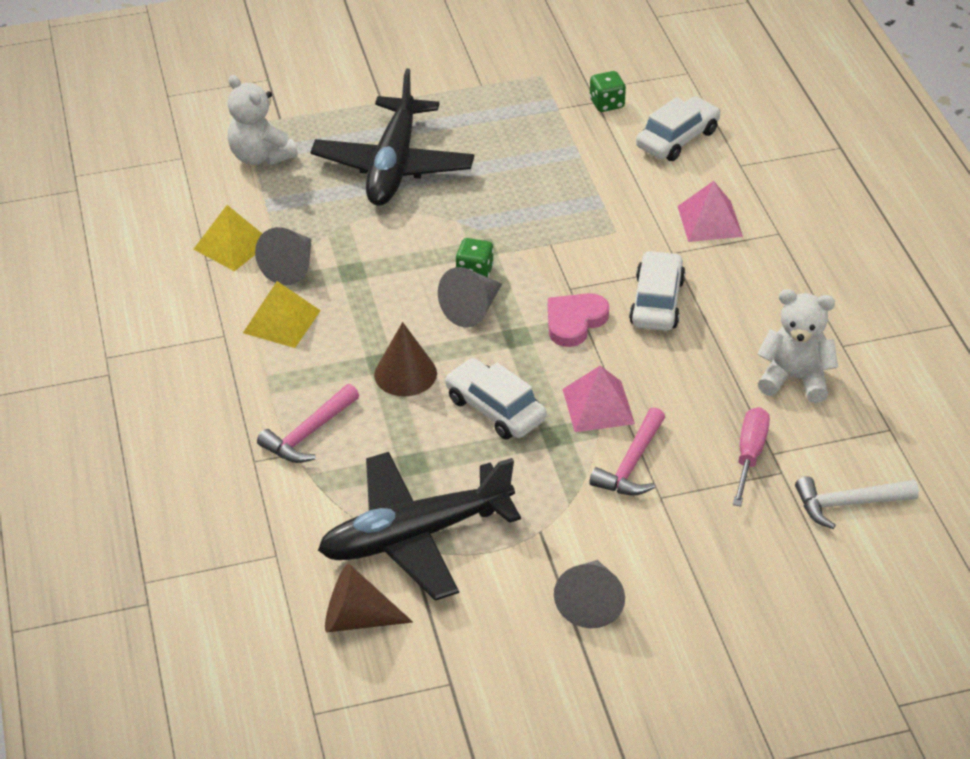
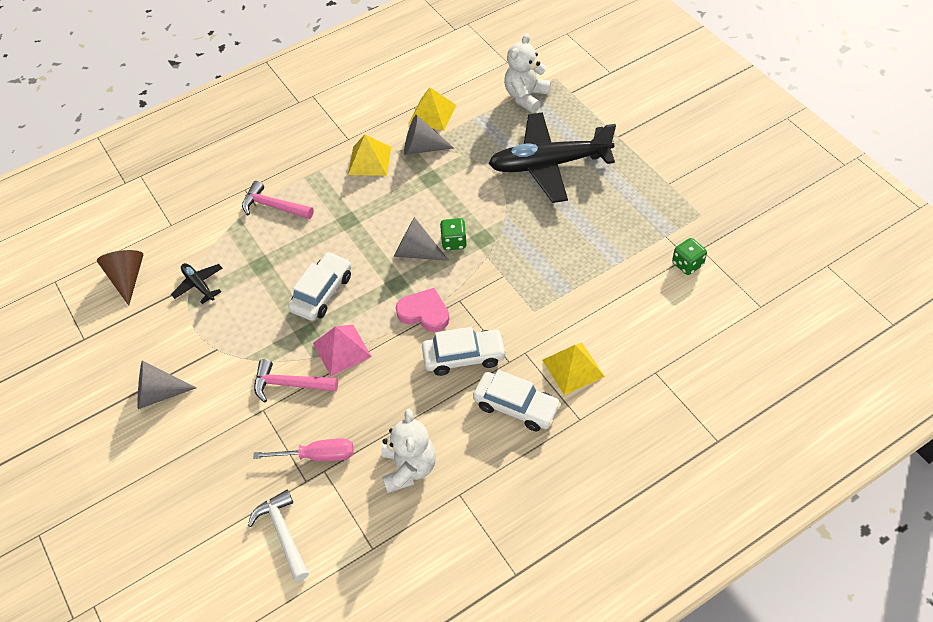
camera: 75 degrees right, 10 degrees up
black plane [318,452,521,601] -> black plane [171,263,222,304], size x0.43
brown cone [374,322,437,396] -> none
white car [636,96,721,161] -> white car moved to [473,370,561,431]
pink pyramid [677,181,743,242] -> yellow pyramid [542,342,605,395]

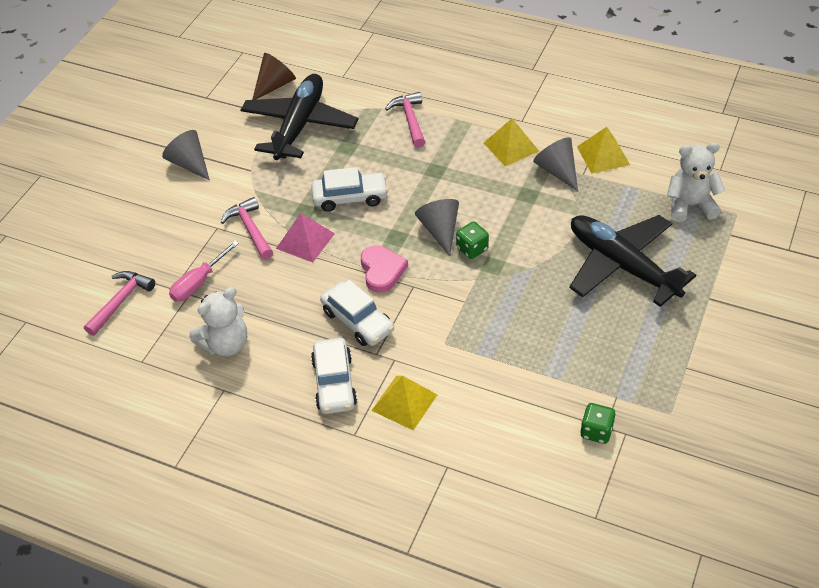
camera: 55 degrees right, 5 degrees down
black plane [171,263,222,304] -> black plane [241,74,358,160], size x2.30
white hammer [248,490,309,582] -> pink hammer [84,271,155,336]
pink screwdriver [253,438,354,461] -> pink screwdriver turned 75 degrees clockwise [169,241,239,302]

